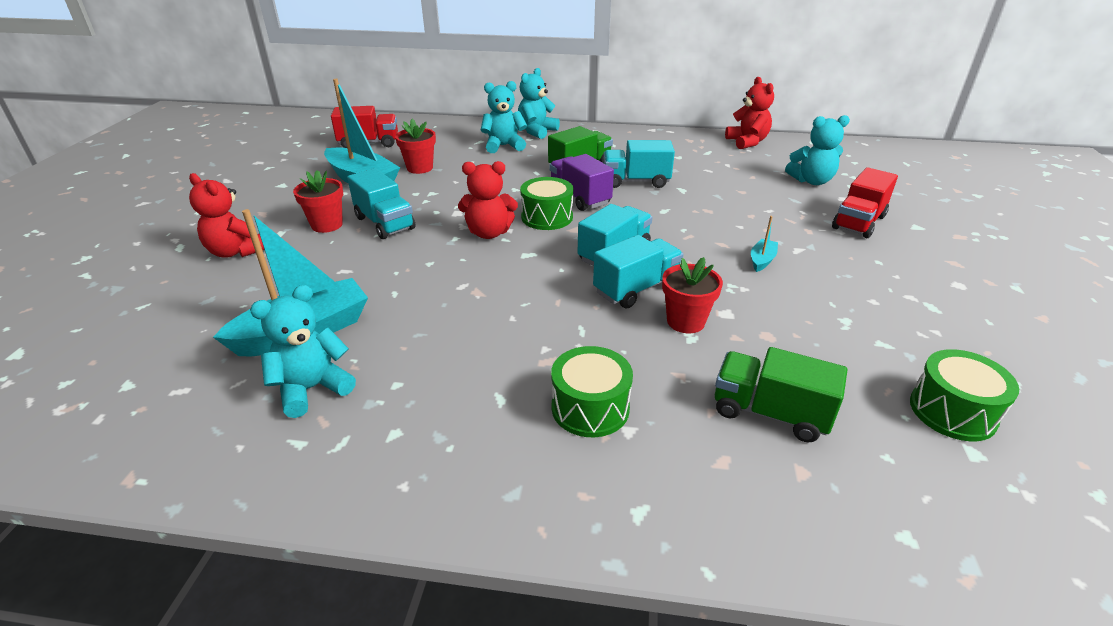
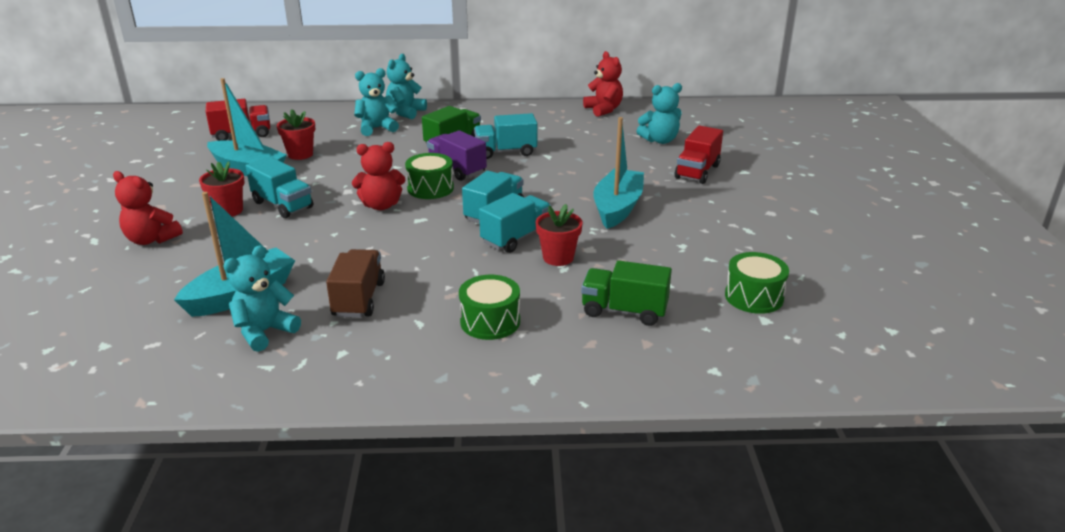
camera: 10 degrees left, 5 degrees down
turquoise boat [751,216,778,272] -> turquoise boat [593,117,644,229], size x2.28
none -> brown truck [326,249,385,318]

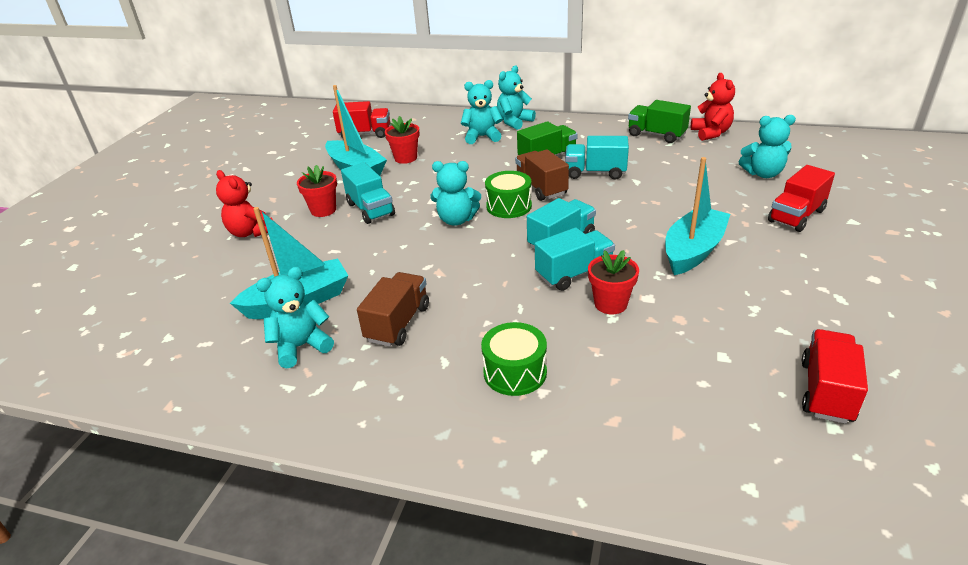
camera: 20 degrees right, 5 degrees up
red teddy bear [352,142,405,210] -> turquoise teddy bear [430,161,481,226]
purple truck [427,130,487,181] -> brown truck [515,149,569,201]
green truck [581,260,672,326] -> green truck moved to [628,100,691,143]
green drum [725,252,789,314] -> red truck [802,329,868,424]

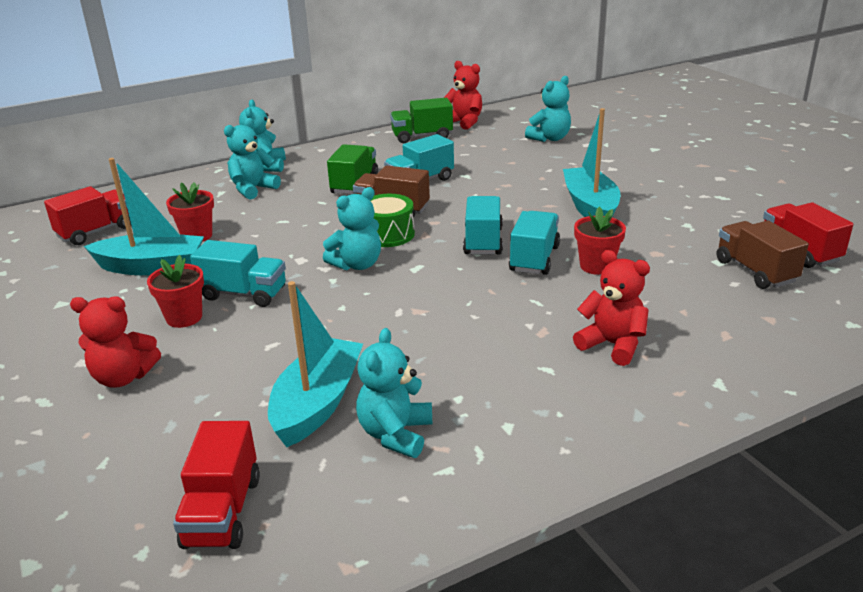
camera: 45 degrees left, 5 degrees down
brown truck [357,272,429,347] -> brown truck moved to [717,220,809,289]
green drum [481,322,547,396] -> red teddy bear [573,250,650,366]
red truck [768,165,835,232] -> red truck moved to [173,421,260,549]

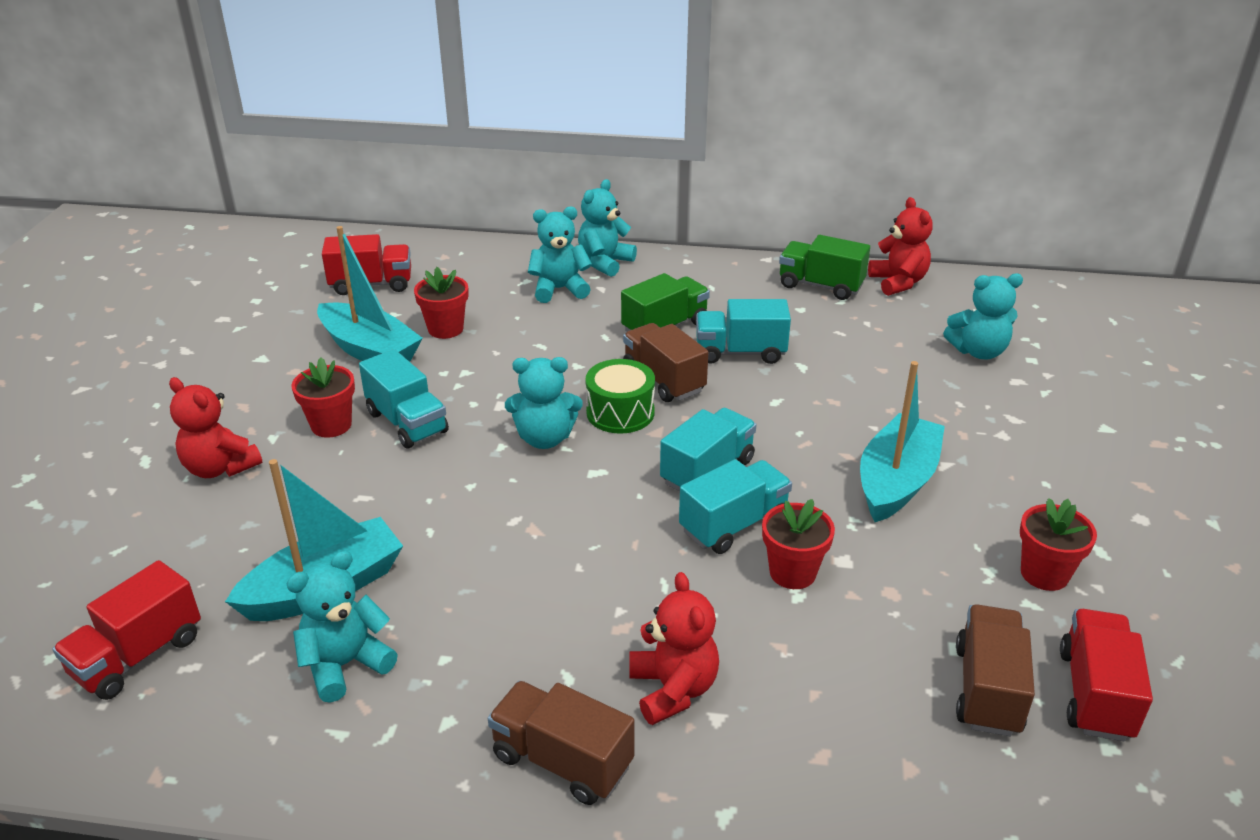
camera: 35 degrees right, 5 degrees up
none -> brown truck [488,681,635,805]
none -> red flower pot [1020,498,1097,591]

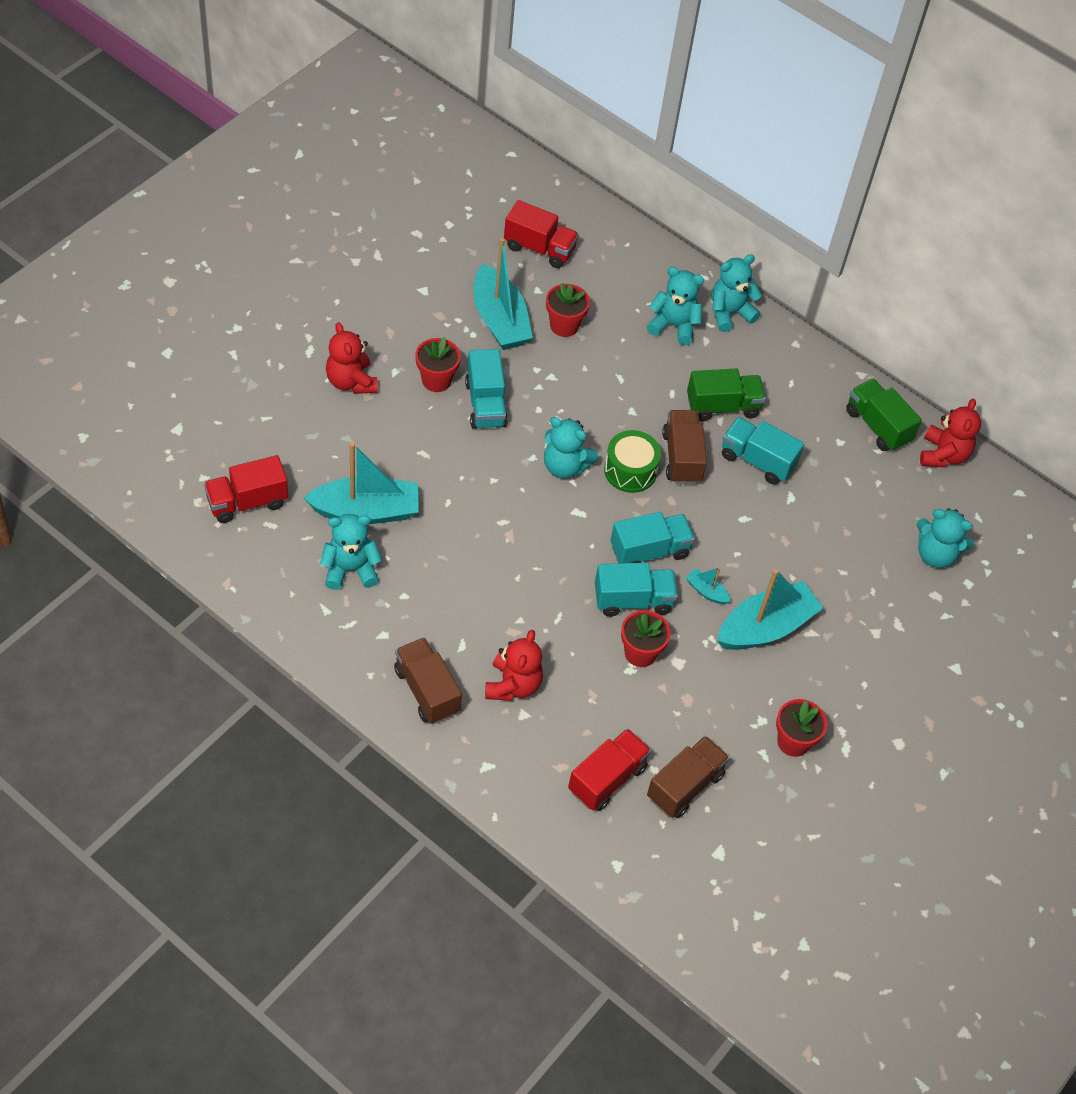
camera: 25 degrees right, 20 degrees up
red truck [1060,609,1153,741] -> red truck moved to [568,728,651,811]
none -> turquoise boat [686,567,730,605]

